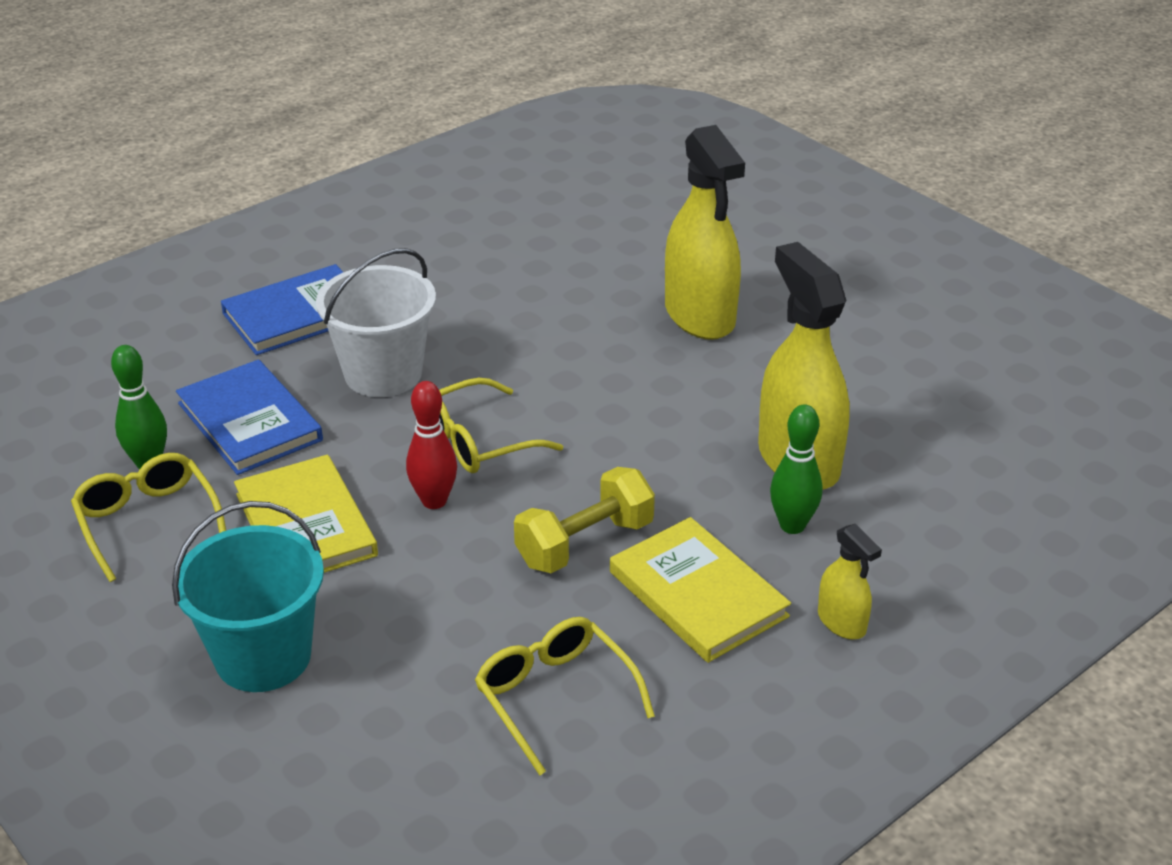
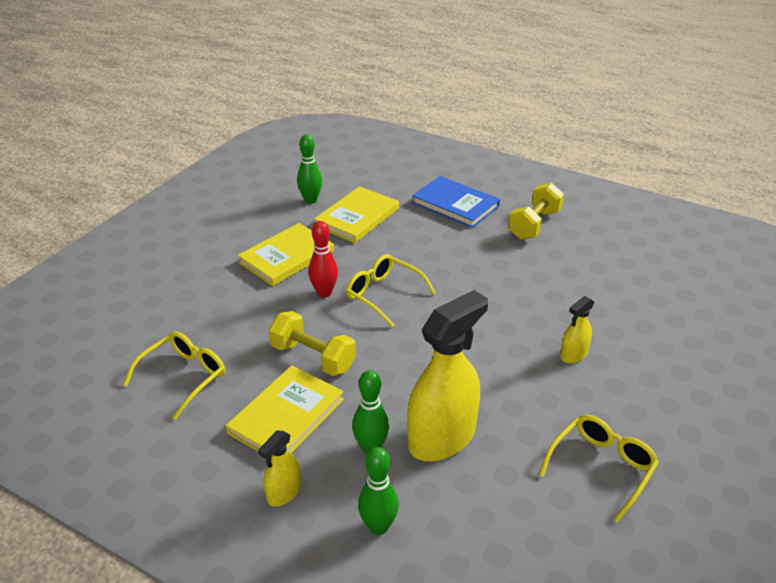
camera: 70 degrees right, 0 degrees up
yellow glasses [71,453,226,582] -> yellow glasses moved to [539,415,659,522]
turquoise bucket [172,501,324,692] -> none
blue book [176,359,323,475] -> yellow book [314,186,399,243]
white bucket [316,248,436,397] -> none
yellow spray bottle [665,125,745,340] -> yellow spray bottle [560,296,594,363], size x0.48
none -> green bowling pin [358,447,399,535]
none -> yellow dumbbell [508,183,564,240]

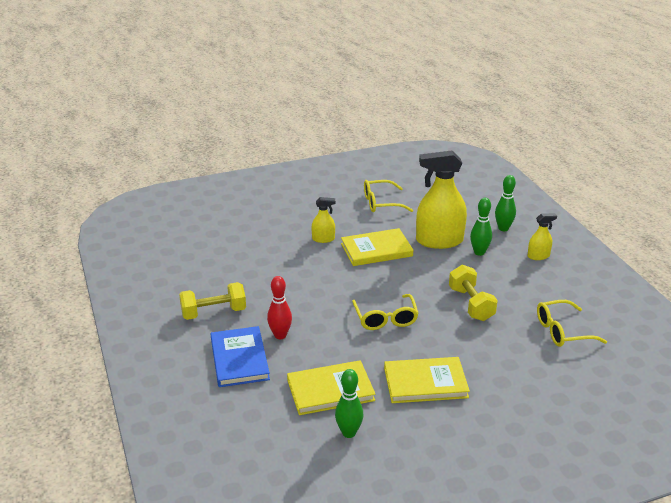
camera: 140 degrees left, 5 degrees down
yellow book [226,365,344,459] -> yellow book moved to [341,228,413,266]
red bowling pin [309,221,338,297] -> red bowling pin moved to [267,276,292,339]

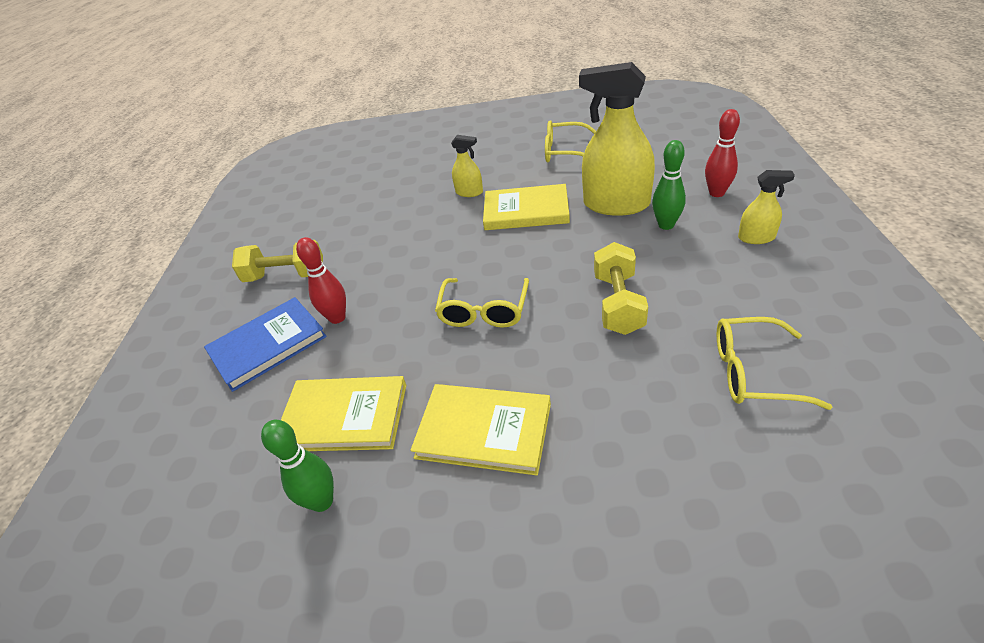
camera: 25 degrees right, 10 degrees up
blue book [211,326,270,387] -> blue book turned 45 degrees clockwise [204,297,327,392]
green bowling pin [495,175,516,231] -> red bowling pin [705,109,740,197]

